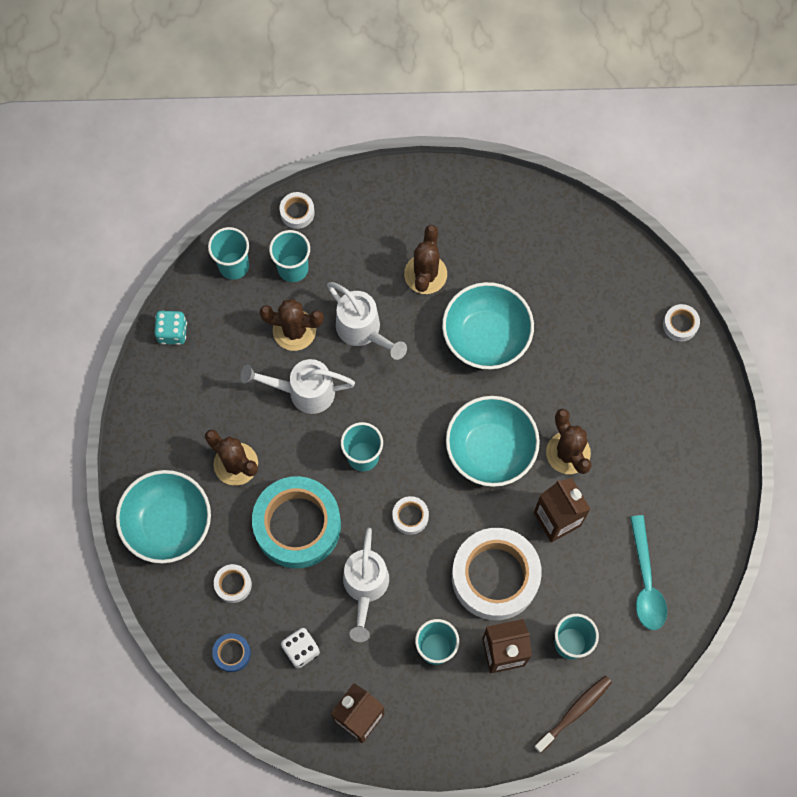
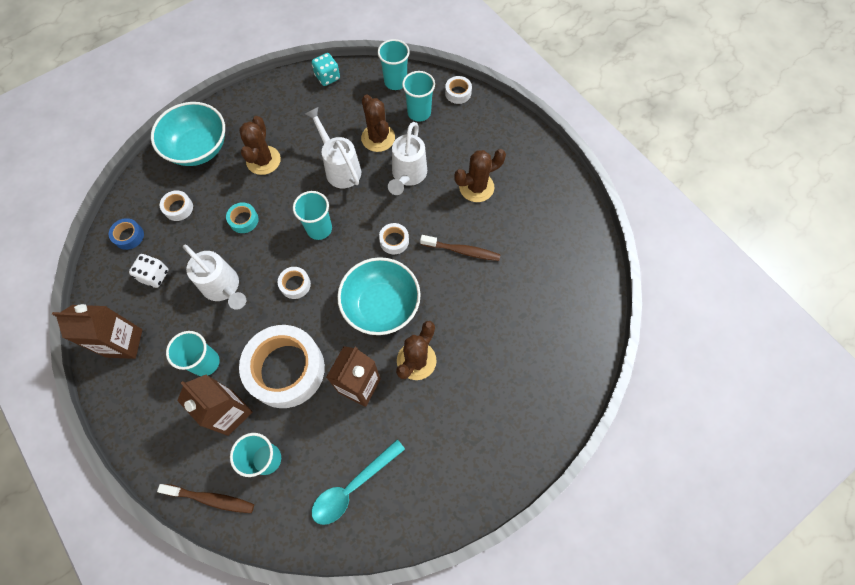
camera: 55 degrees right, 5 degrees down
turquoise tape [252,476,341,568] -> turquoise tape [226,202,259,233], size x0.42
white watering can [343,528,389,642] -> white watering can turned 105 degrees counterclockwise [183,245,246,310]
turquoise bowl [442,282,534,369] -> brown toothbrush [420,235,501,261]
white tape [663,304,700,342] -> white tape moved to [379,223,409,254]

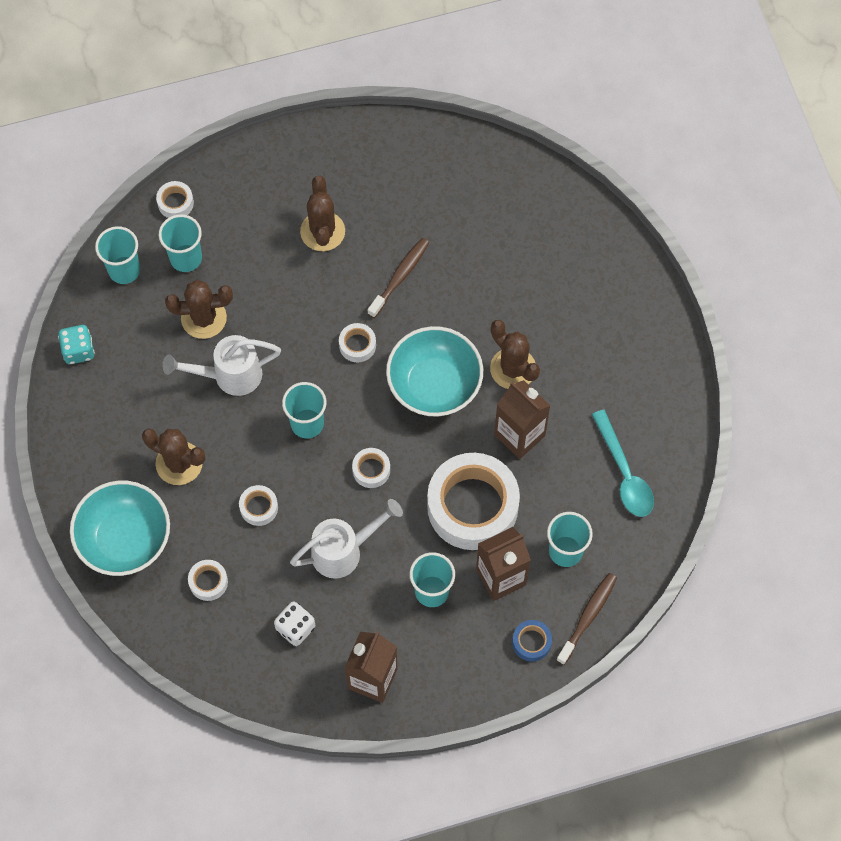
camera: 70 degrees left, 0 degrees up
blue tape [109,218,144,250] -> blue tape moved to [512,620,552,662]
turquoise tape [226,202,259,233] -> white tape [239,485,278,526]
white watering can [388,122,427,195] -> none

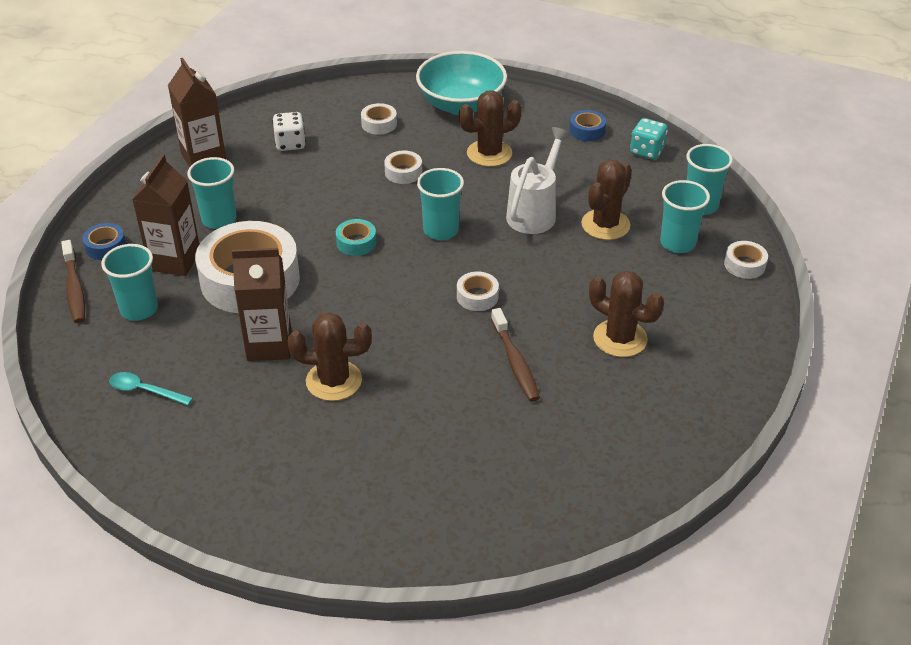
camera: 130 degrees right, 25 degrees down
white watering can [290,499,403,579] -> none
white tape [352,448,390,488] -> turquoise tape [336,219,376,256]
turquoise bowl [386,326,483,416] -> none
turquoise spoon [592,409,654,517] -> turquoise spoon [109,372,193,405], size x0.62
none -> blue tape [569,110,606,141]

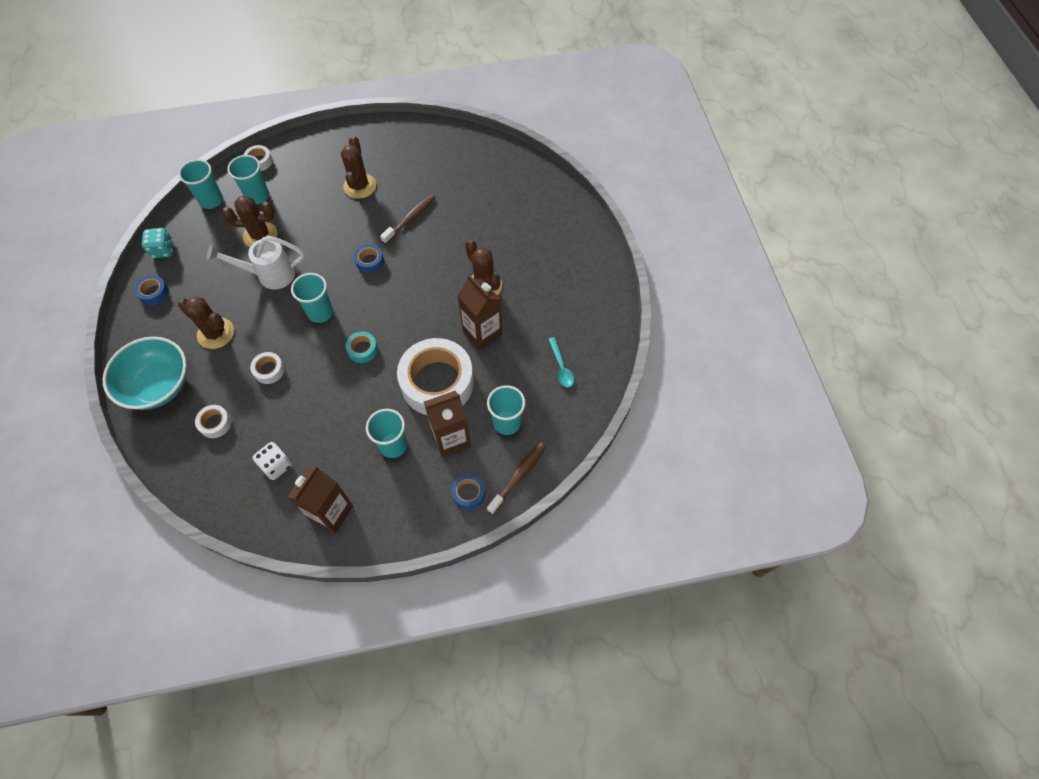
camera: 125 degrees left, 20 degrees up
white tape [457,272,499,311] -> blue tape [354,244,384,273]

